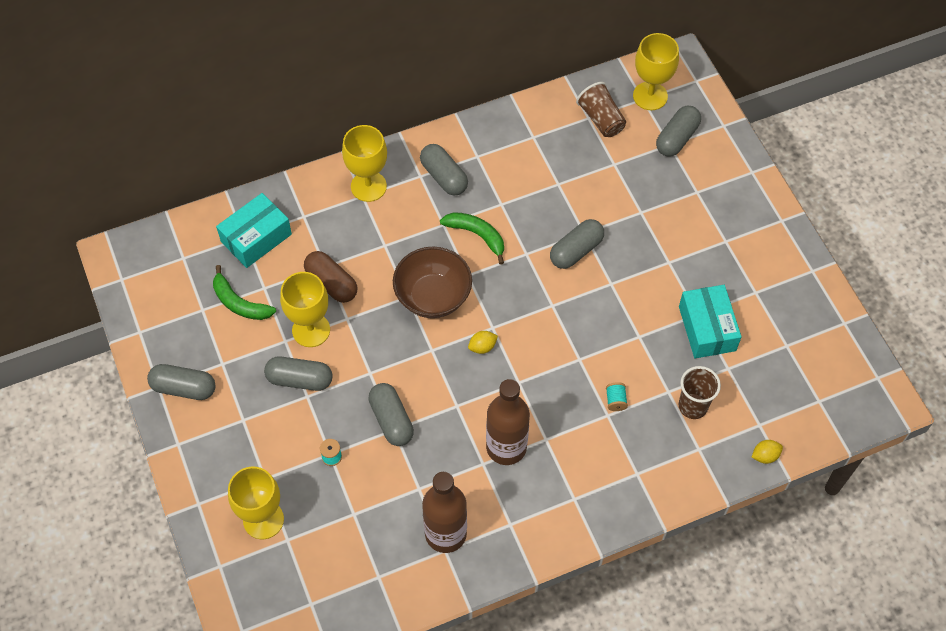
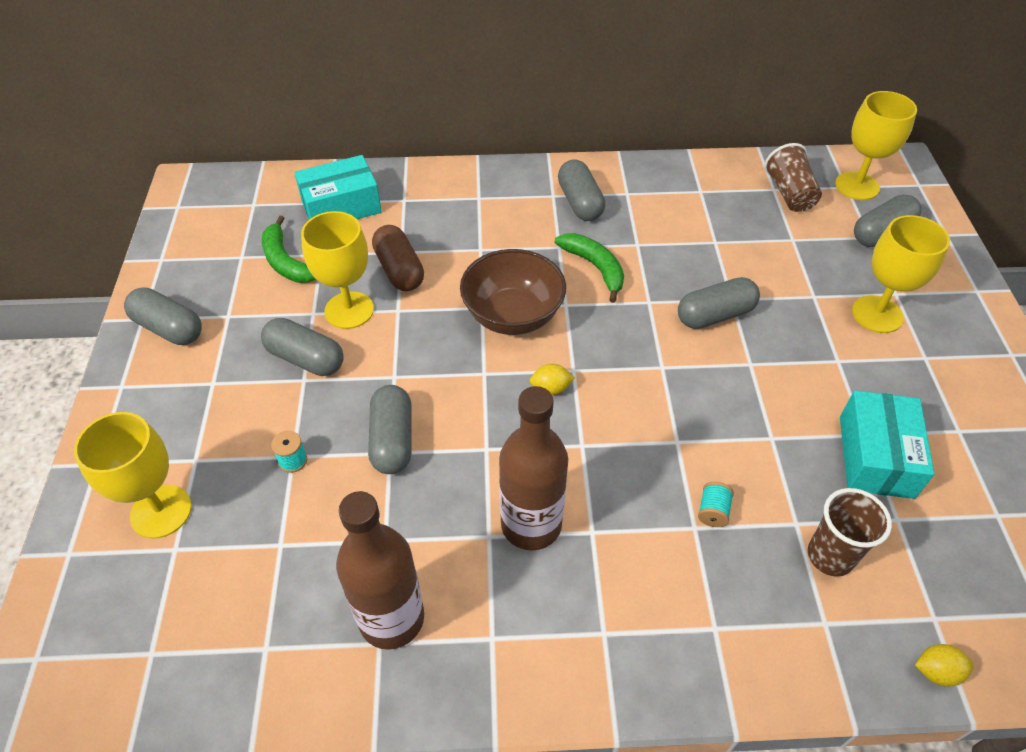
camera: 20 degrees right, 10 degrees down
yellow goblet [342,125,387,202] -> yellow goblet moved to [852,215,950,333]

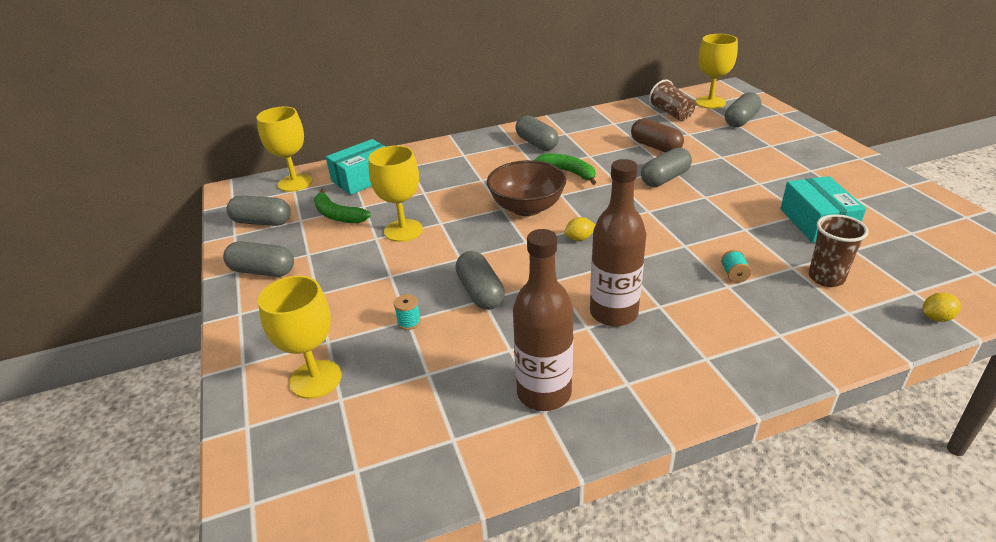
camera: 15 degrees left, 15 degrees down
grey capsule [261,318,344,376] -> grey capsule moved to [226,195,291,226]
brown capsule [372,225,424,291] -> brown capsule moved to [631,118,684,153]
yellow goblet [852,215,950,333] -> yellow goblet moved to [256,107,312,192]

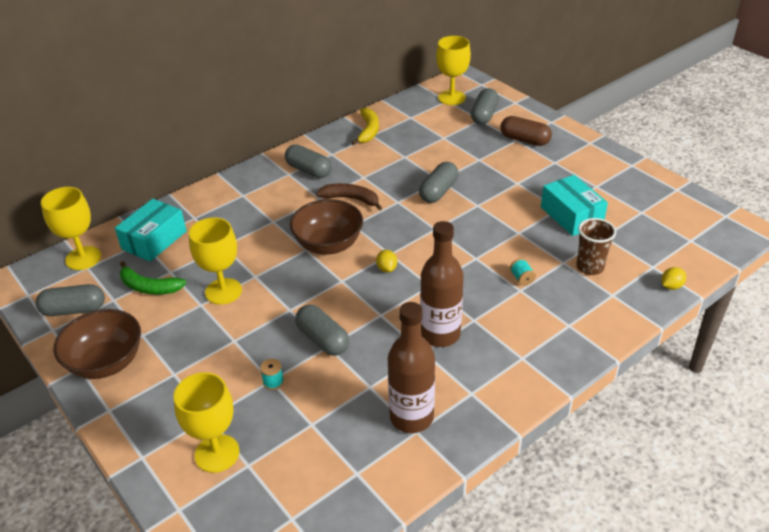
camera: 20 degrees left, 5 degrees up
grey capsule [223,241,294,277] -> brown bowl [54,309,141,379]
green banana [534,153,596,185] -> brown banana [316,183,382,211]
yellow lemon [564,217,595,241] -> yellow lemon turned 60 degrees counterclockwise [376,250,397,273]
brown capsule [631,118,684,153] -> brown capsule moved to [500,116,552,146]
brown cup [649,80,695,121] -> none
none -> yellow banana [351,108,379,145]

